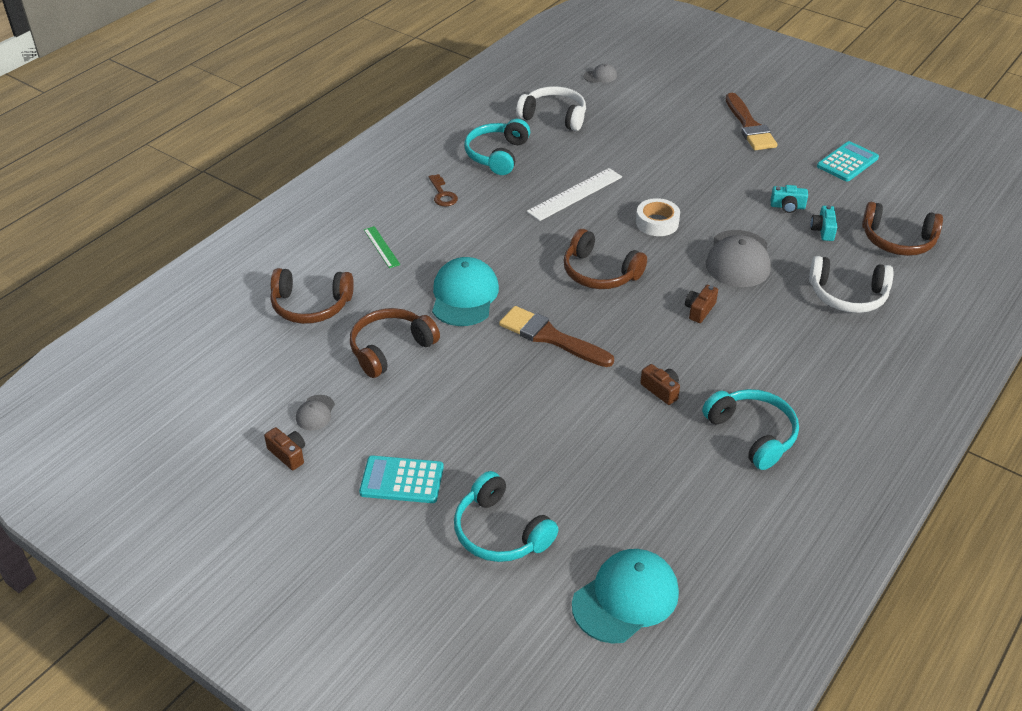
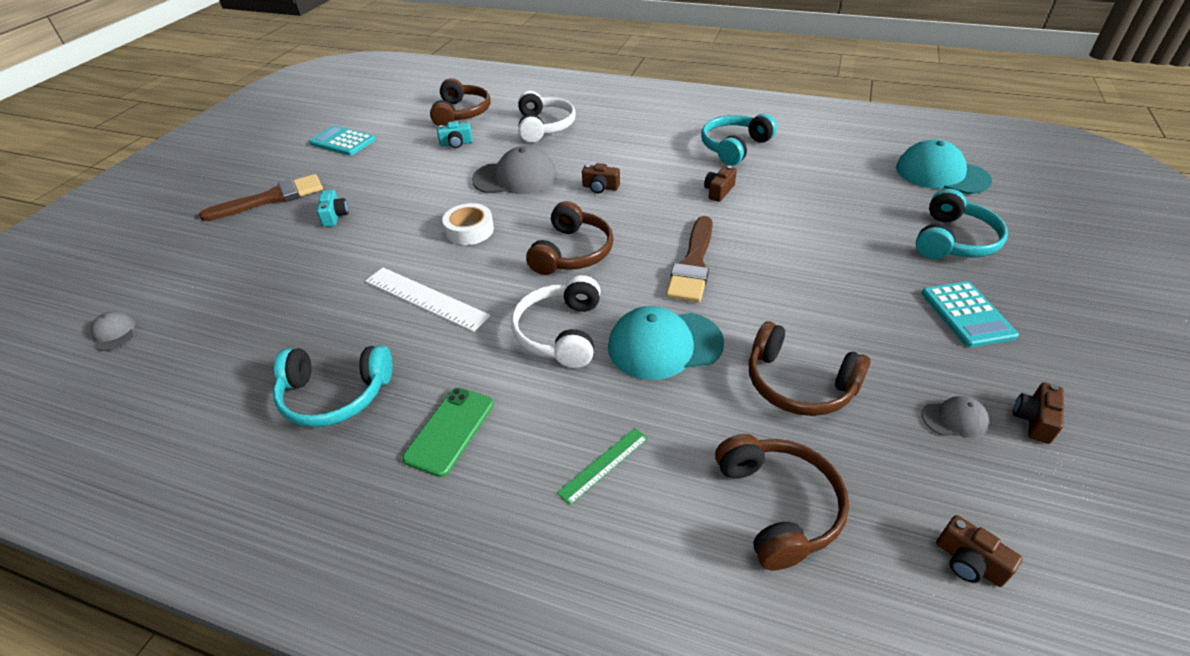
camera: 105 degrees left, 0 degrees up
brown key [429,174,458,207] -> green phone [402,387,494,477]
white headphones [516,86,586,131] -> white headphones moved to [511,275,601,368]
turquoise camera [771,185,808,213] -> turquoise camera moved to [317,190,349,227]
none -> brown camera [936,515,1023,587]

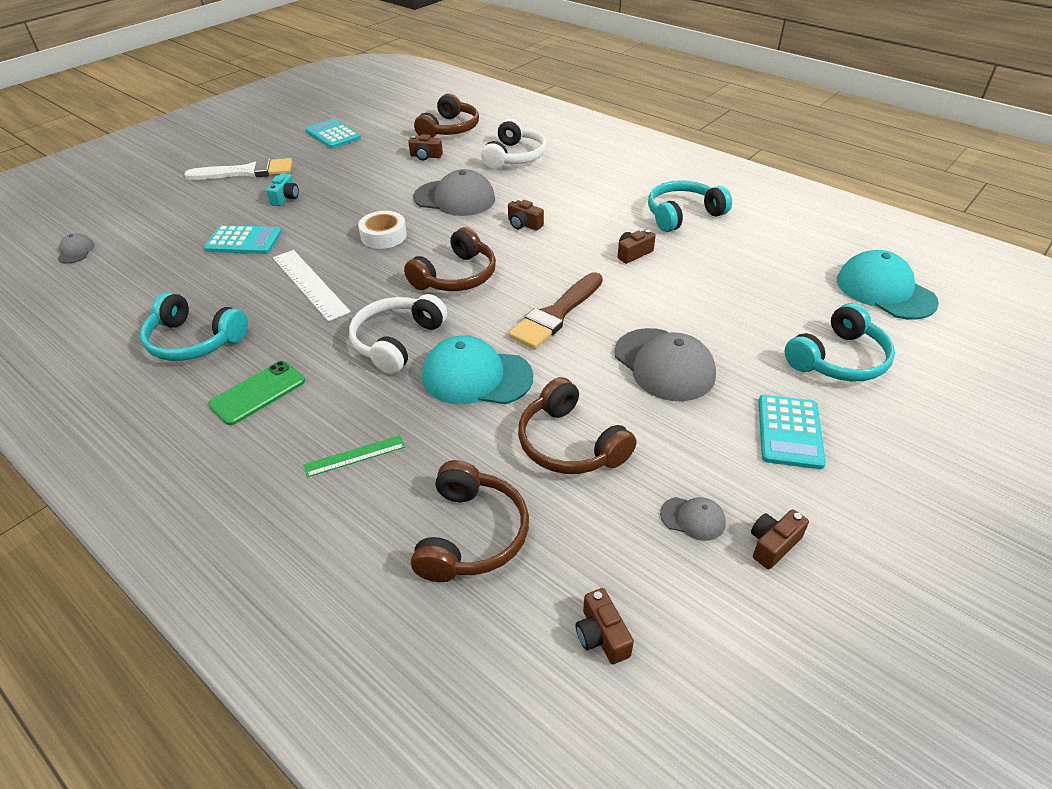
camera: 20 degrees right, 0 degrees up
brown brush [199,174,323,221] -> white brush [184,158,292,180]
turquoise camera [437,121,473,148] -> brown camera [408,134,443,160]
none -> turquoise calculator [204,225,282,254]
none -> grey cap [614,328,716,401]

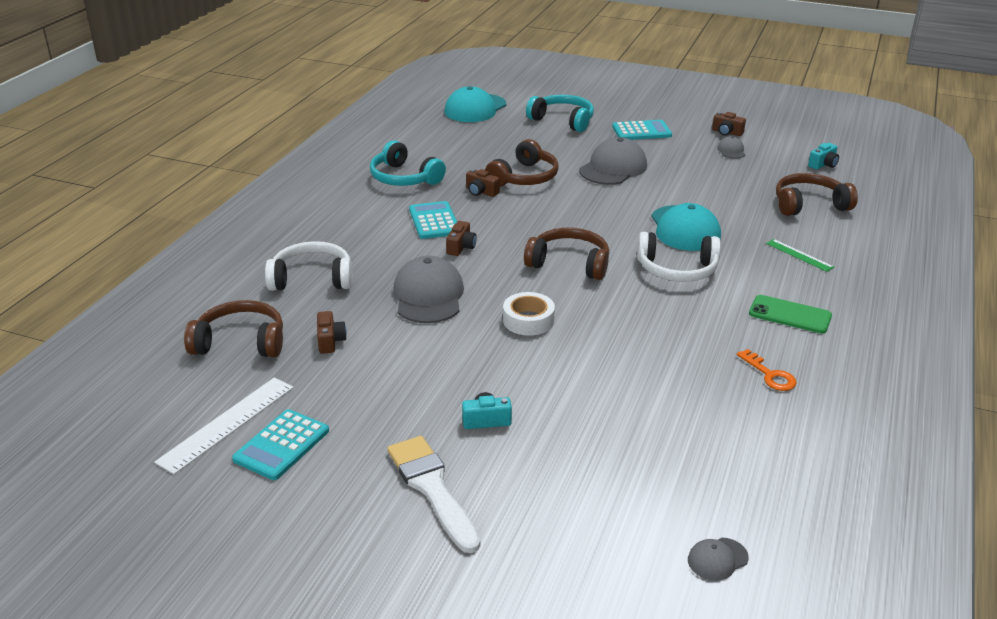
camera: 110 degrees left, 10 degrees down
turquoise headphones [140,292,248,361] -> orange key [737,349,797,391]
turquoise calculator [204,225,282,254] -> turquoise calculator moved to [409,201,457,239]
white ruler [273,250,351,321] -> white ruler moved to [154,377,294,474]
brown brush [508,272,603,349] -> none
brown headphones [518,377,636,474] -> brown headphones moved to [485,139,559,187]
brown camera [576,588,634,664] -> turquoise camera [808,143,839,170]

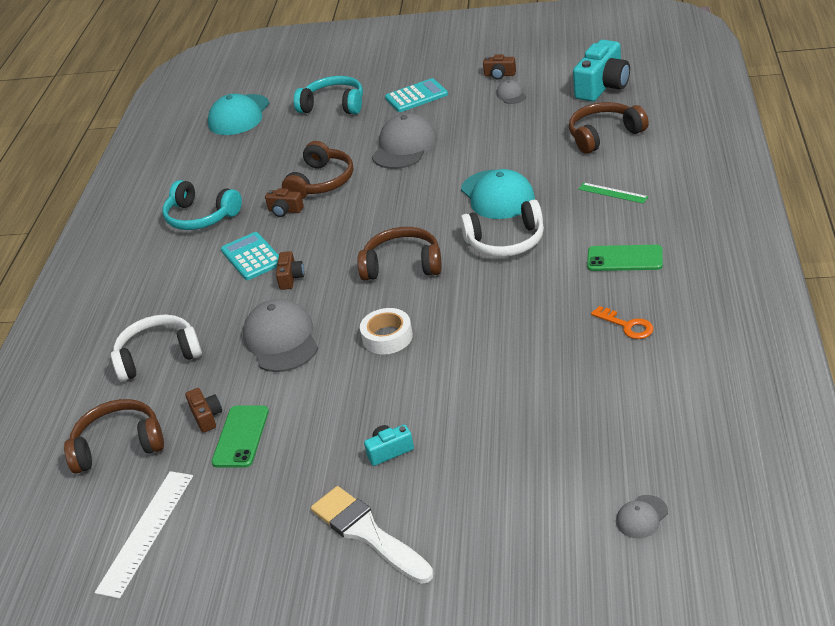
camera: 10 degrees left, 5 degrees up
turquoise calculator [232,409,329,480] -> none
turquoise camera [808,143,839,170] -> turquoise camera [573,40,630,101], size x2.02
none -> green phone [212,405,269,468]

